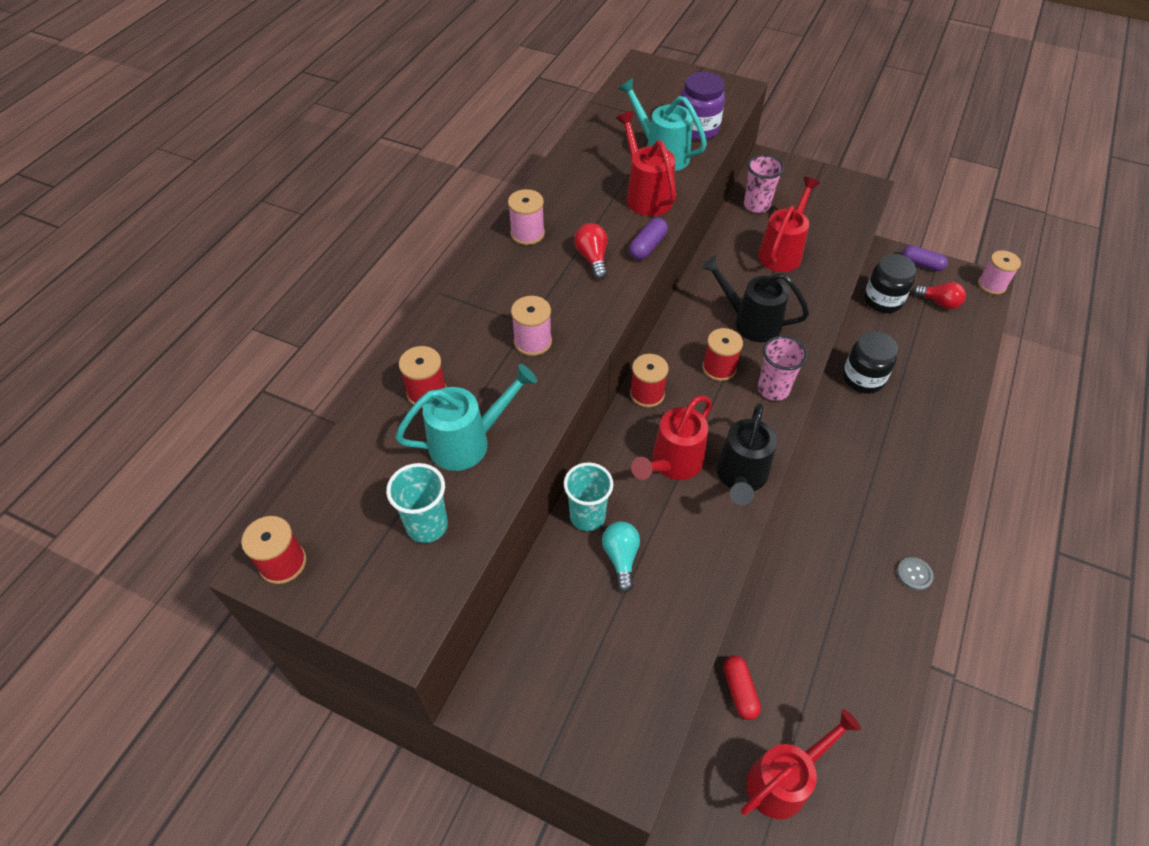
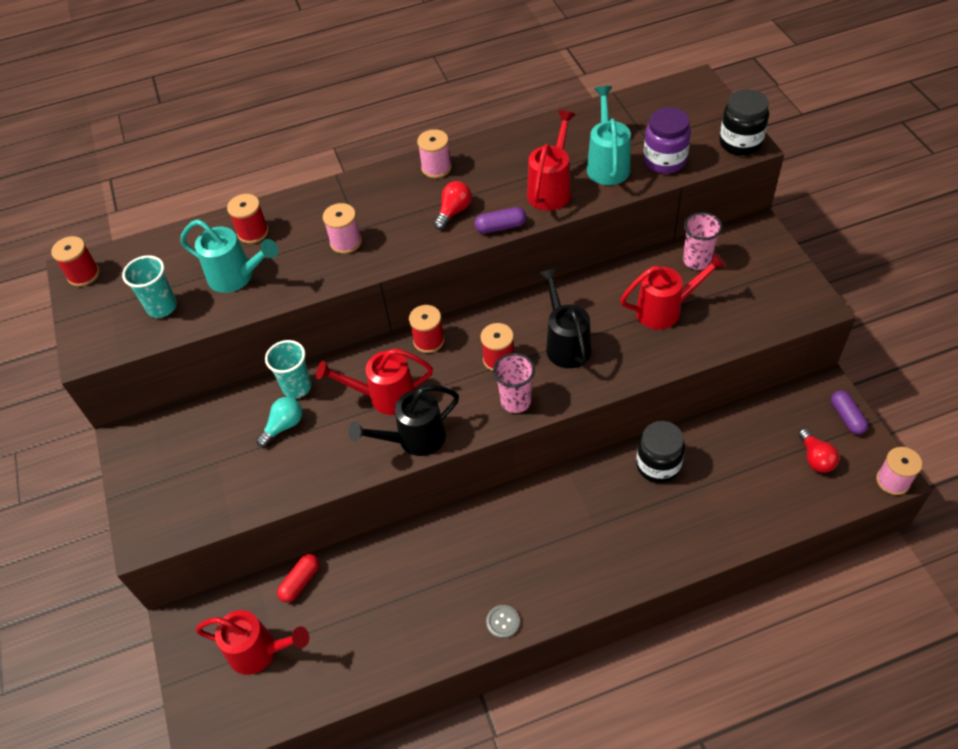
camera: 50 degrees right, 0 degrees up
black jar [864,254,916,313] -> black jar moved to [719,89,769,155]

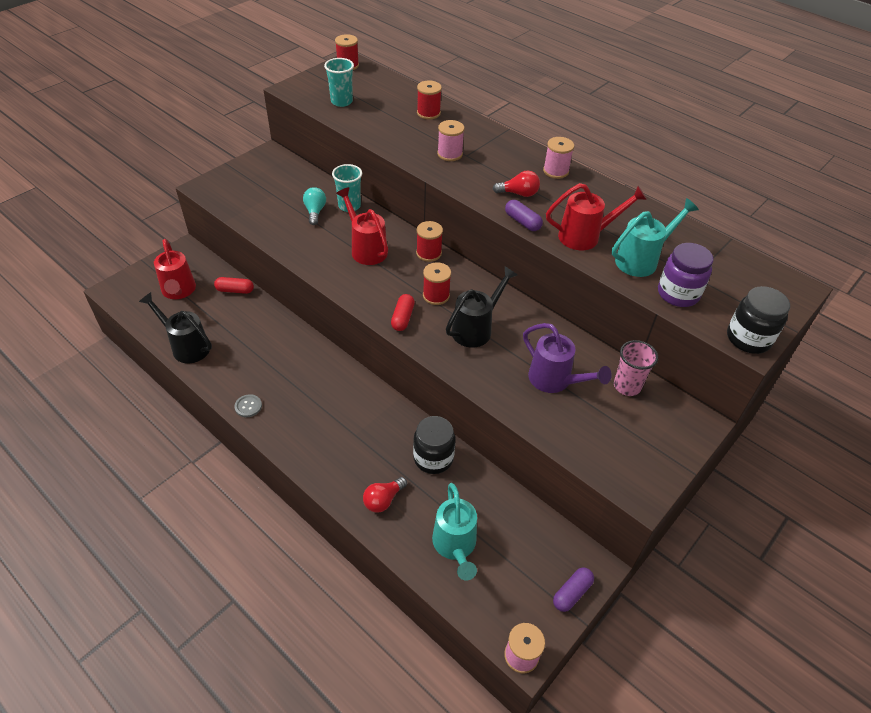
camera: 55 degrees right, 5 degrees down
turquoise watering can [180,219,278,293] -> turquoise watering can moved to [432,483,477,581]
turquoise light bulb [256,397,302,447] -> turquoise light bulb turned 105 degrees counterclockwise [303,187,326,225]
black watering can [348,385,459,456] -> black watering can moved to [139,292,212,363]
pink cup [493,353,535,413] -> red capsule [391,294,415,331]
red watering can [620,252,727,329] -> purple watering can [523,323,612,393]
red light bulb [798,428,839,473] -> red light bulb moved to [363,477,407,513]

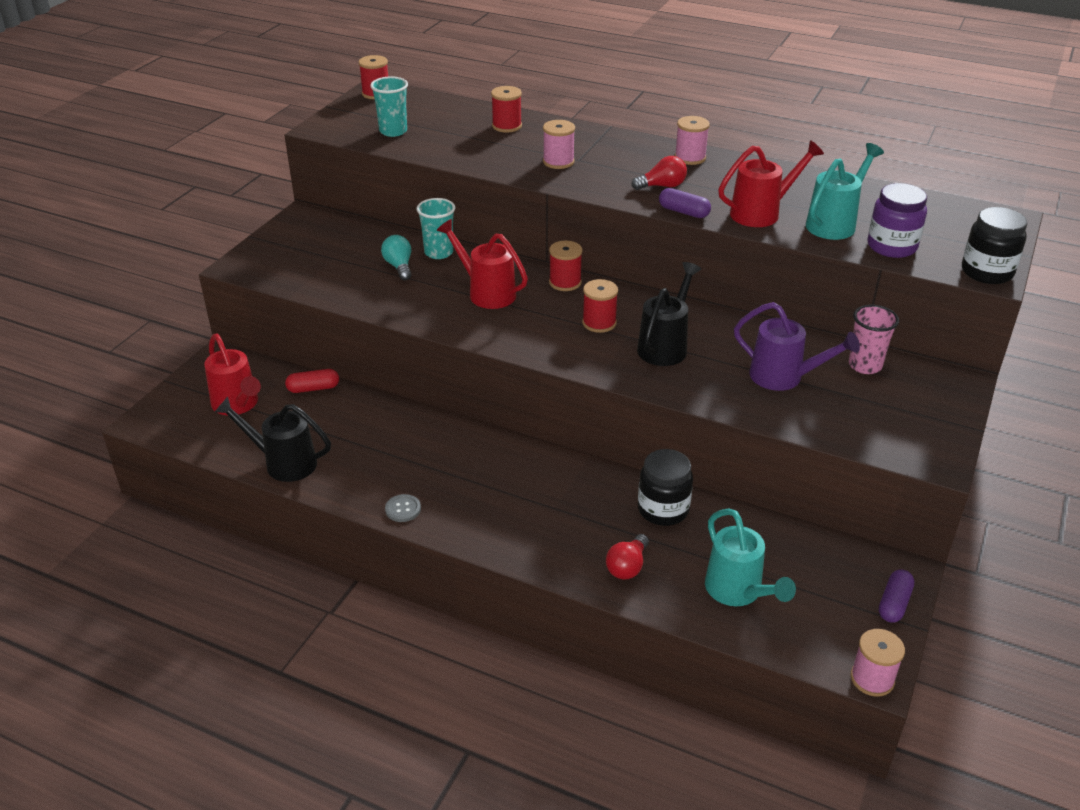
camera: 15 degrees left, 10 degrees down
red capsule [391,294,415,331] -> none

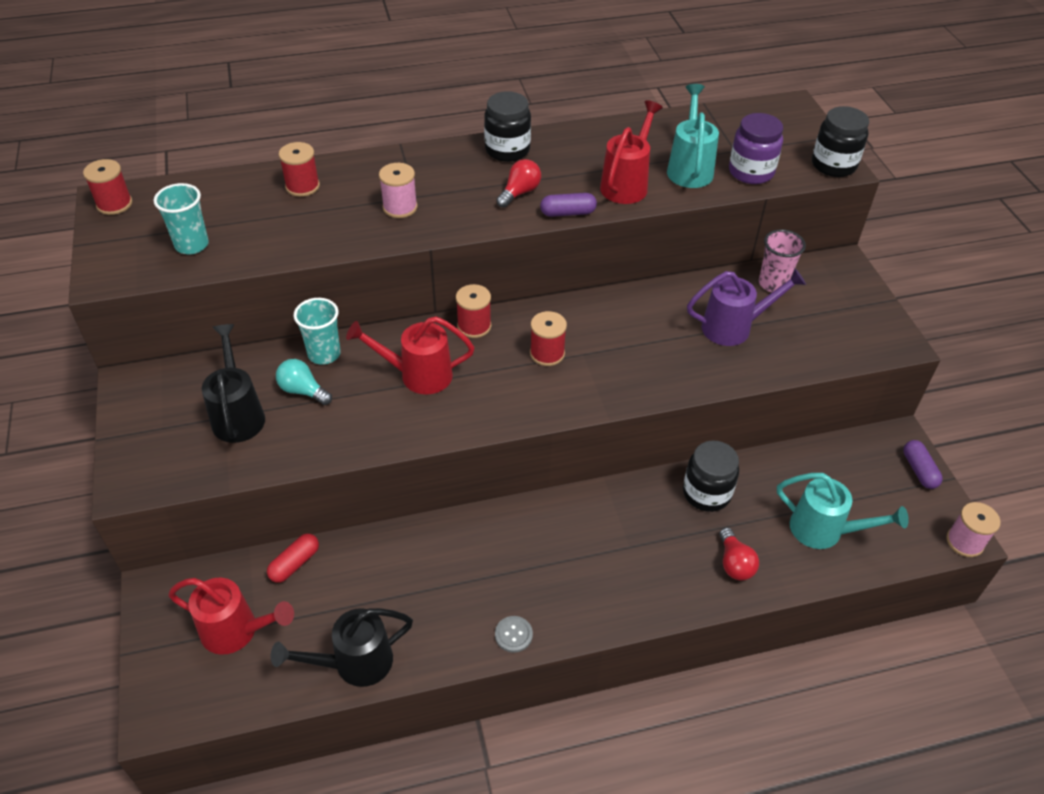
camera: 40 degrees left, 10 degrees up
black watering can [637,262,701,366] -> black watering can moved to [202,324,265,443]
pink spool [675,116,710,165] -> black jar [484,91,531,162]

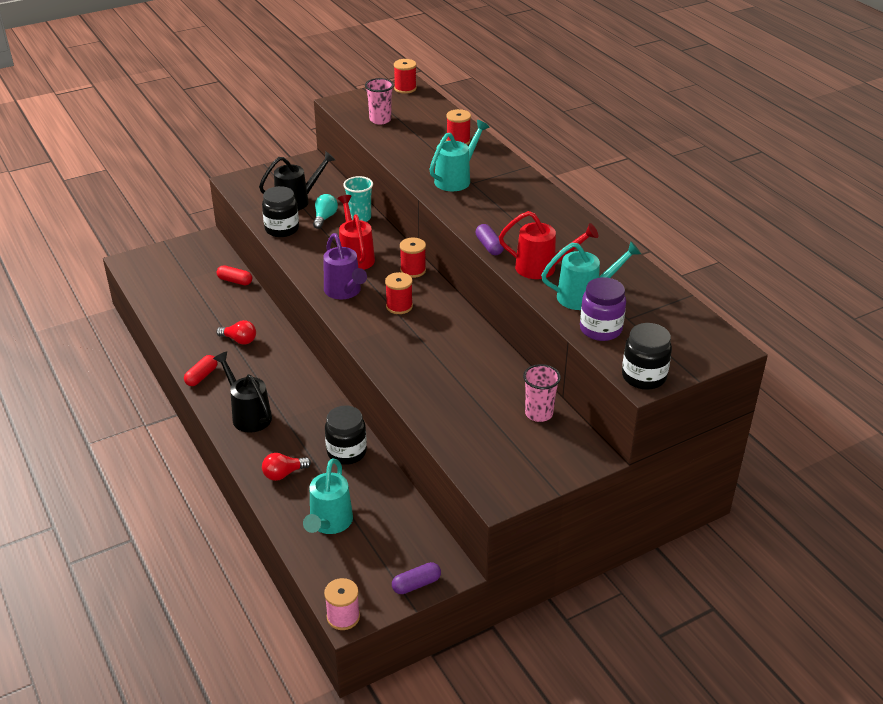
camera: 75 degrees right, 10 degrees down
turquoise cup [154,183,209,254] -> pink cup [365,78,394,125]
red watering can [168,578,294,655] -> none
black watering can [271,608,413,687] -> black watering can moved to [213,351,272,433]
pink spool [379,163,417,218] -> turquoise watering can [429,120,489,191]
black jar [484,91,531,162] -> black jar moved to [262,186,299,237]
grey button [495,616,533,653] -> red capsule [184,355,217,386]
red light bulb [496,159,541,208] -> red light bulb moved to [216,320,256,345]
purple watering can [687,268,806,346] -> purple watering can moved to [324,233,367,299]

